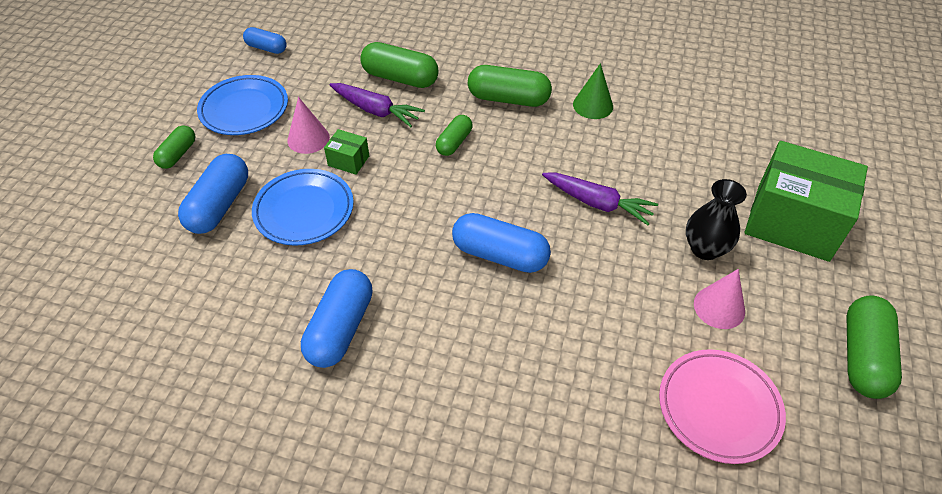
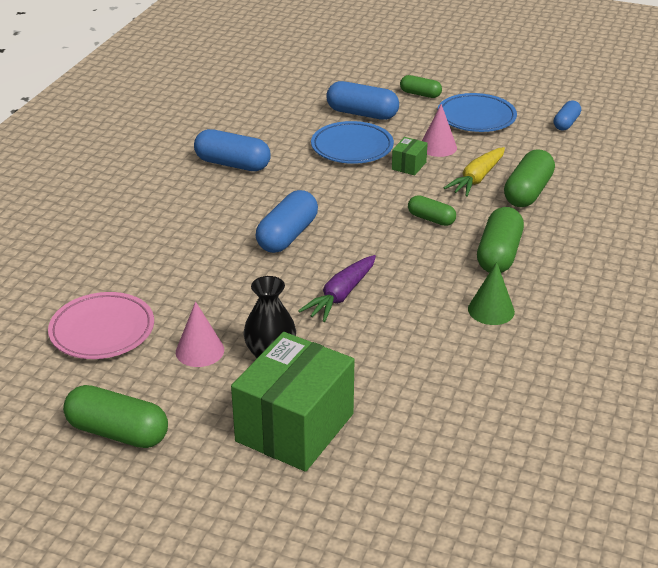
camera: 95 degrees right, 15 degrees down
purple carrot [329,83,425,127] -> yellow carrot [444,147,505,197]

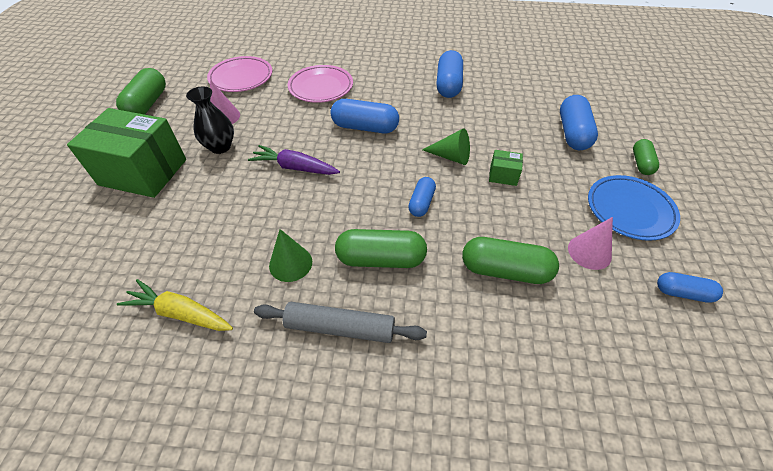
camera: 75 degrees right, 15 degrees up
blue plate [311,121,394,164] -> none
green capsule [408,195,456,226] -> blue capsule [408,177,436,217]
pink cone [422,104,457,157] -> pink cone moved to [568,217,613,270]
yellow carrot [444,147,505,197] -> yellow carrot moved to [117,279,233,331]
none -> grey rolling pin [254,302,427,343]
none -> pink plate [288,65,353,103]
none -> green cone [422,128,470,165]

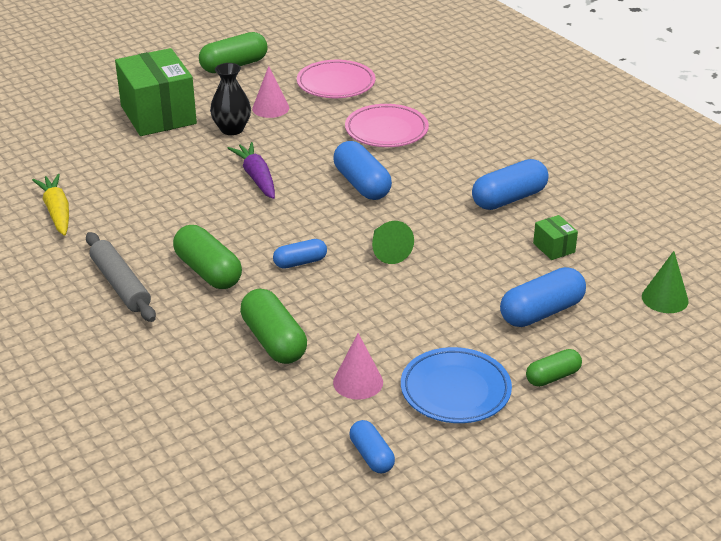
camera: 50 degrees right, 15 degrees down
green cone [269,229,312,282] -> green cone moved to [642,251,689,313]
green box [489,150,523,186] -> green box moved to [533,215,578,260]

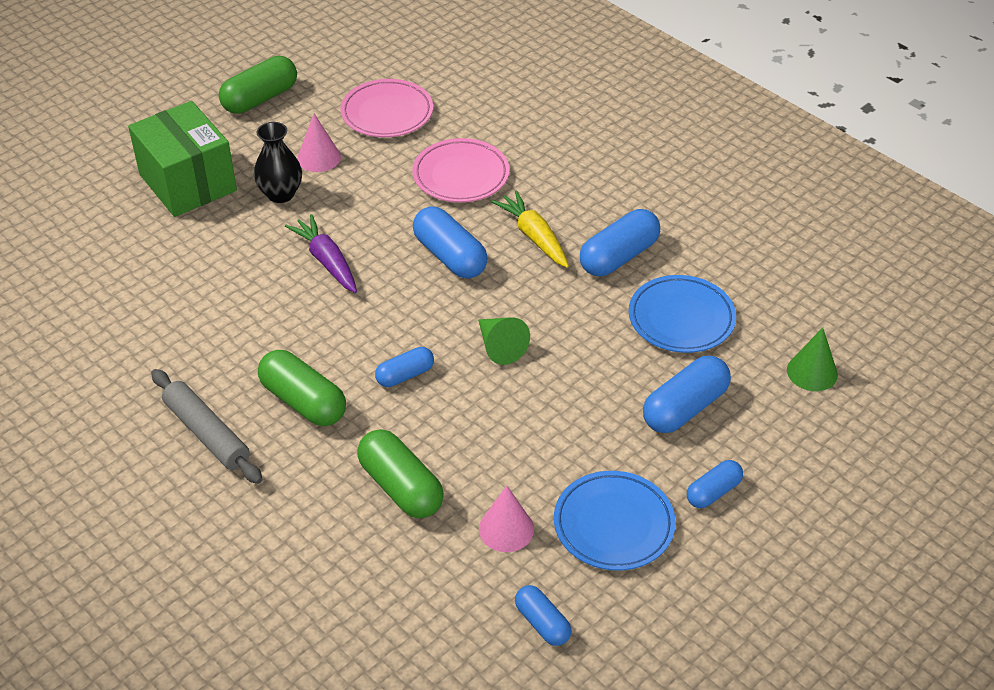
camera: 10 degrees left, 10 degrees up
yellow carrot [32,174,69,236] -> yellow carrot moved to [491,191,569,268]
green capsule [526,349,582,387] -> blue capsule [687,460,743,508]
green box [533,215,578,260] -> blue plate [629,275,736,353]

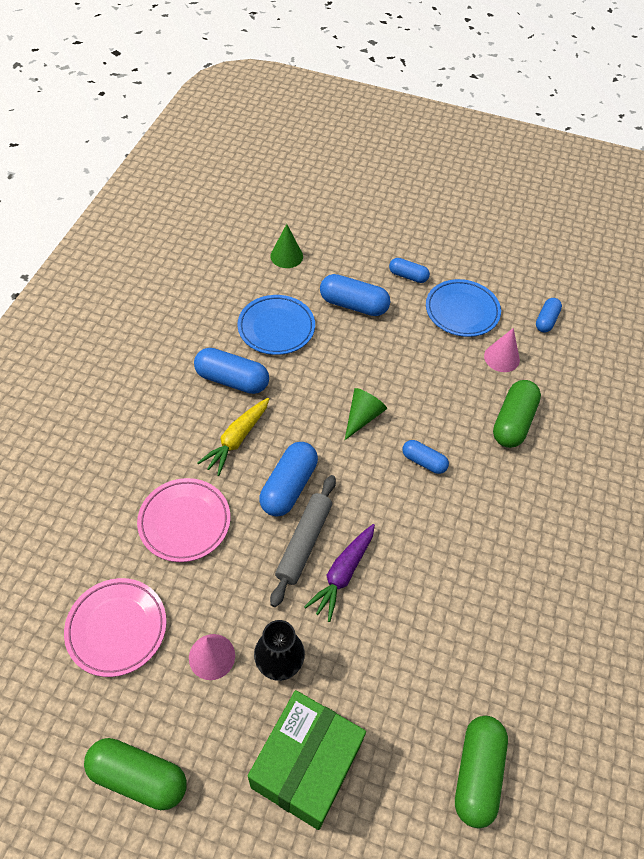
camera: 120 degrees left, 10 degrees up
grey rolling pin [151,369,263,484] -> grey rolling pin moved to [270,475,336,607]
green capsule [258,350,346,426] -> green capsule moved to [455,716,508,828]

